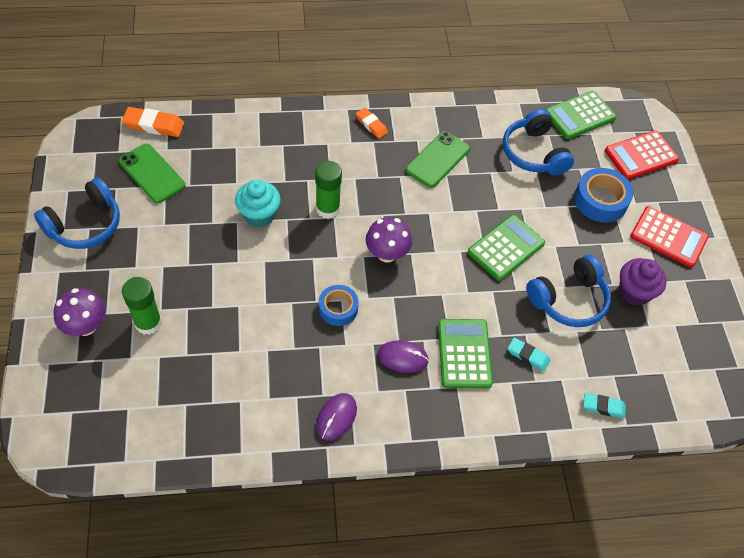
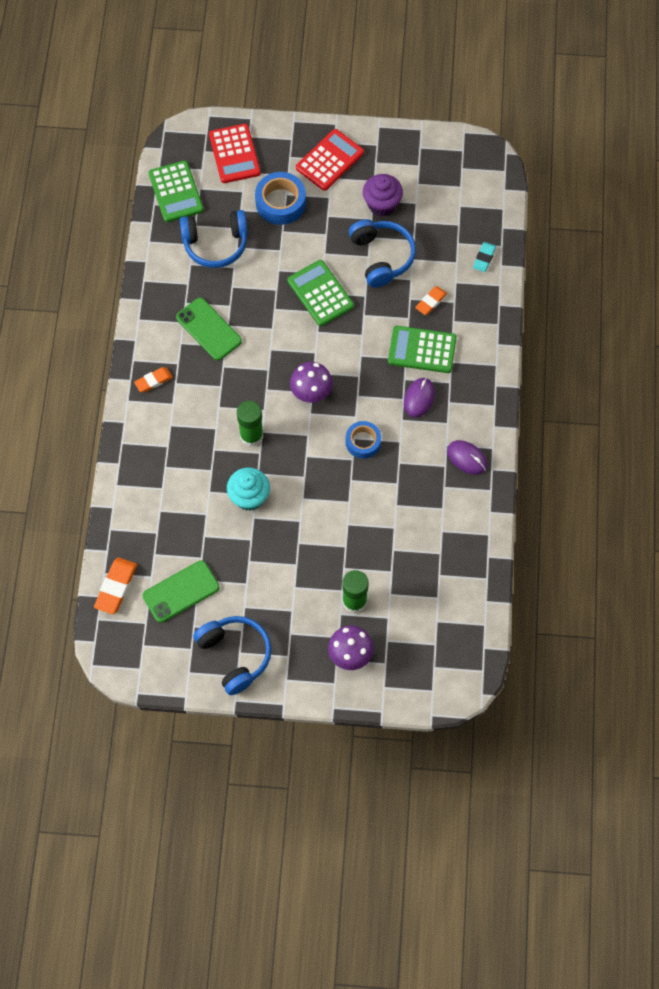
camera: 75 degrees left, 10 degrees up
turquoise eraser [508,338,550,371] -> orange eraser [415,286,447,315]

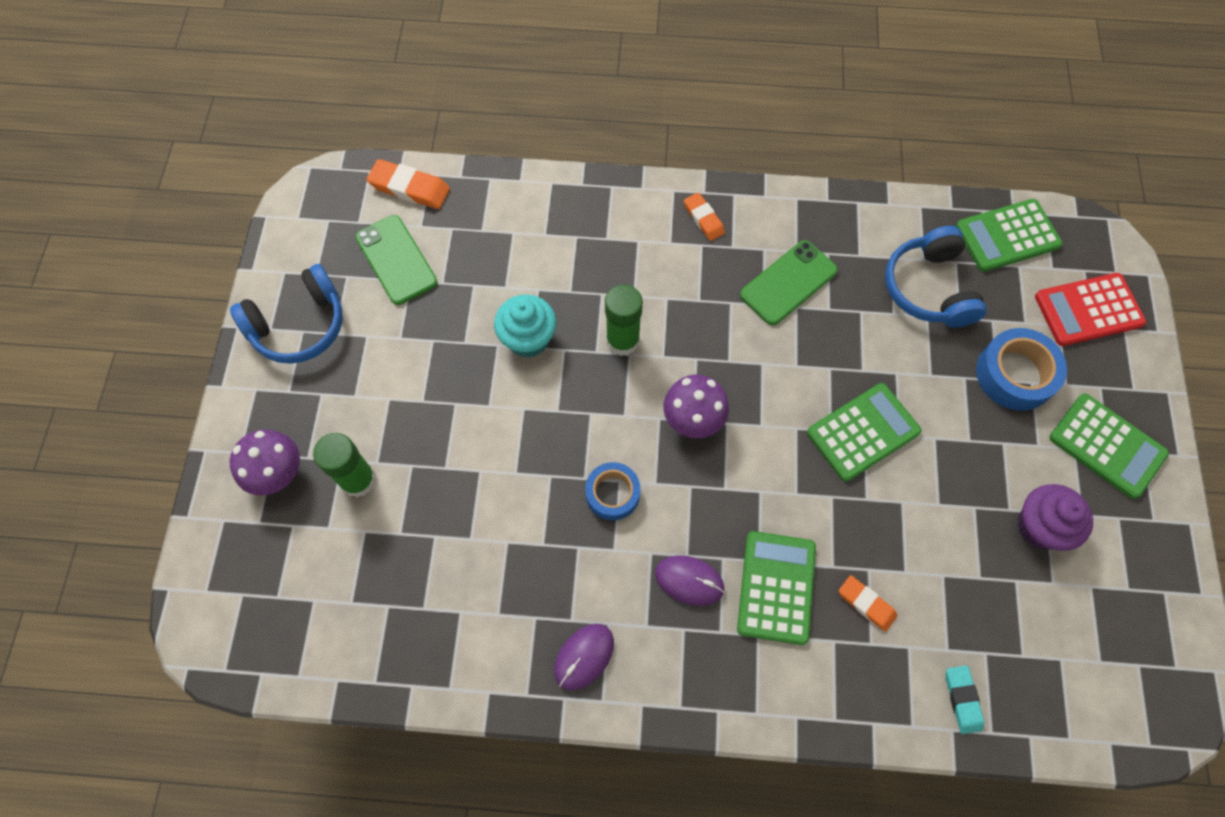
camera: 90 degrees right, 0 degrees up
red calculator [296,129,364,191] -> green calculator [1049,393,1169,499]
blue headphones [349,219,416,288] -> none
turquoise eraser [473,242,496,272] -> turquoise eraser turned 60 degrees clockwise [946,665,984,734]

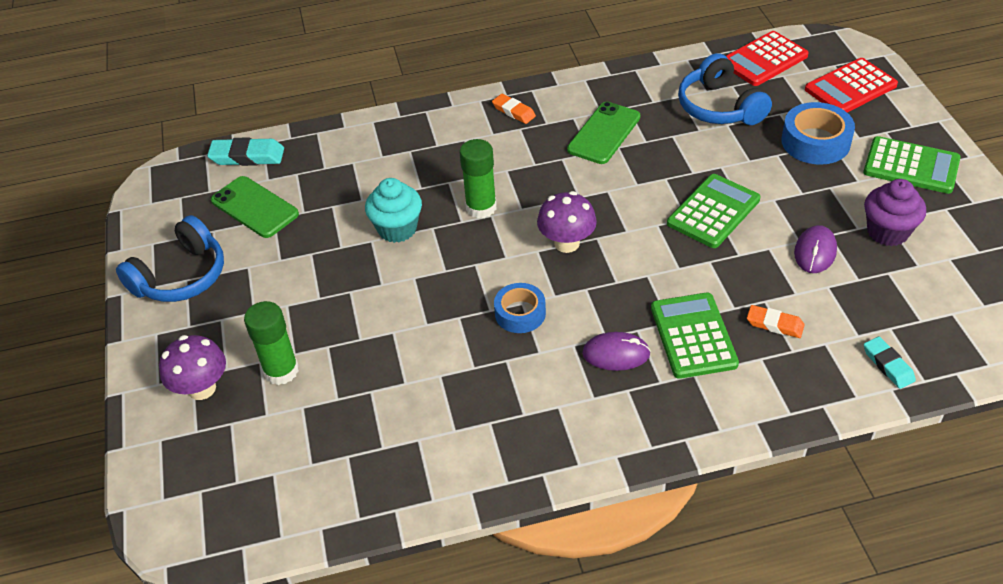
camera: 15 degrees left, 20 degrees down
orange eraser [367,159,450,209] -> turquoise eraser [207,137,284,166]
purple mouse [554,624,614,690] -> purple mouse moved to [794,225,837,273]
green calculator [956,199,1063,272] -> red calculator [726,31,809,86]

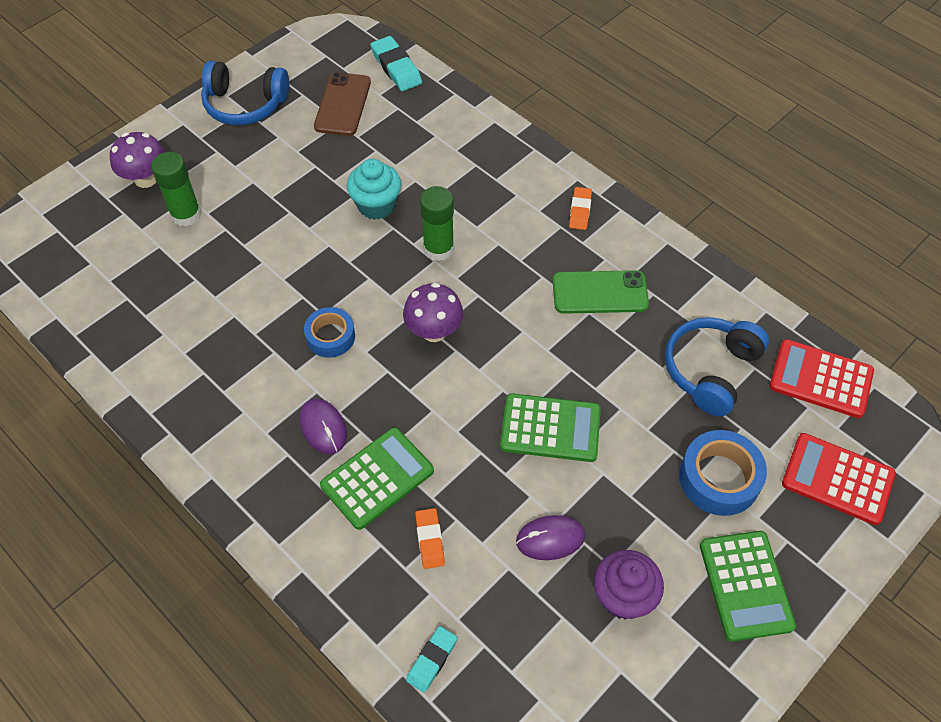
camera: 55 degrees right, 10 degrees up
green phone [211,176,299,238] -> brown phone [314,72,371,136]

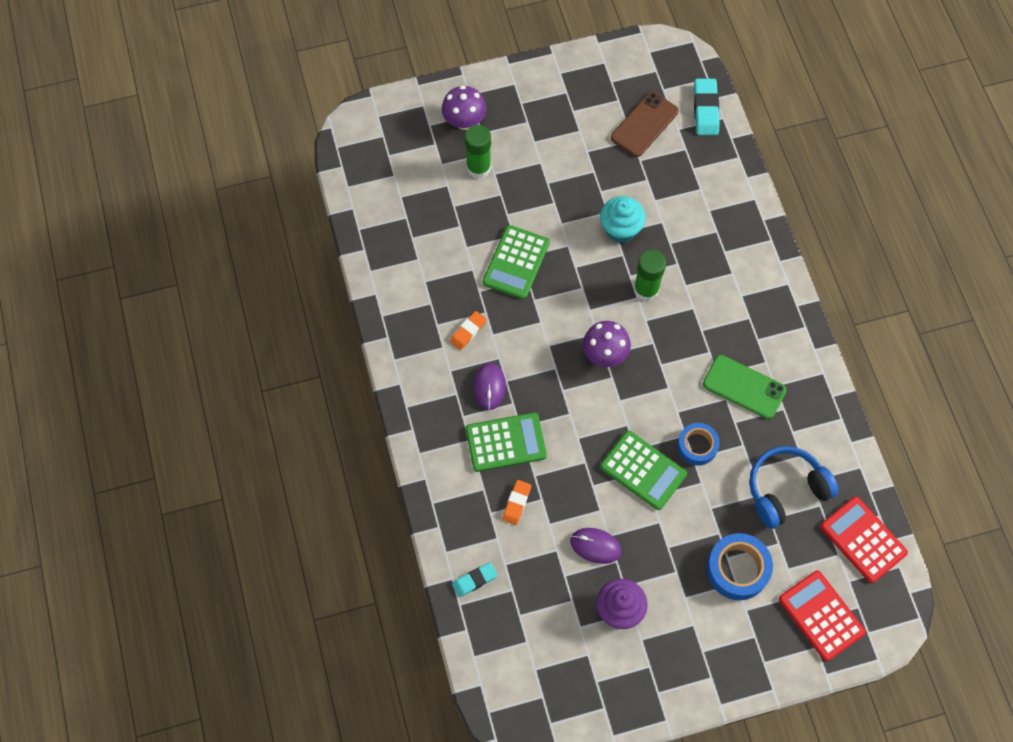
camera: 30 degrees right, 10 degrees up
blue headphones [201,61,289,125] -> none
blue tape [304,307,355,358] -> blue tape moved to [677,423,720,466]
orange eraser [569,187,592,230] -> orange eraser moved to [450,311,487,350]
green calculator [700,531,796,642] -> green calculator moved to [483,225,550,299]

